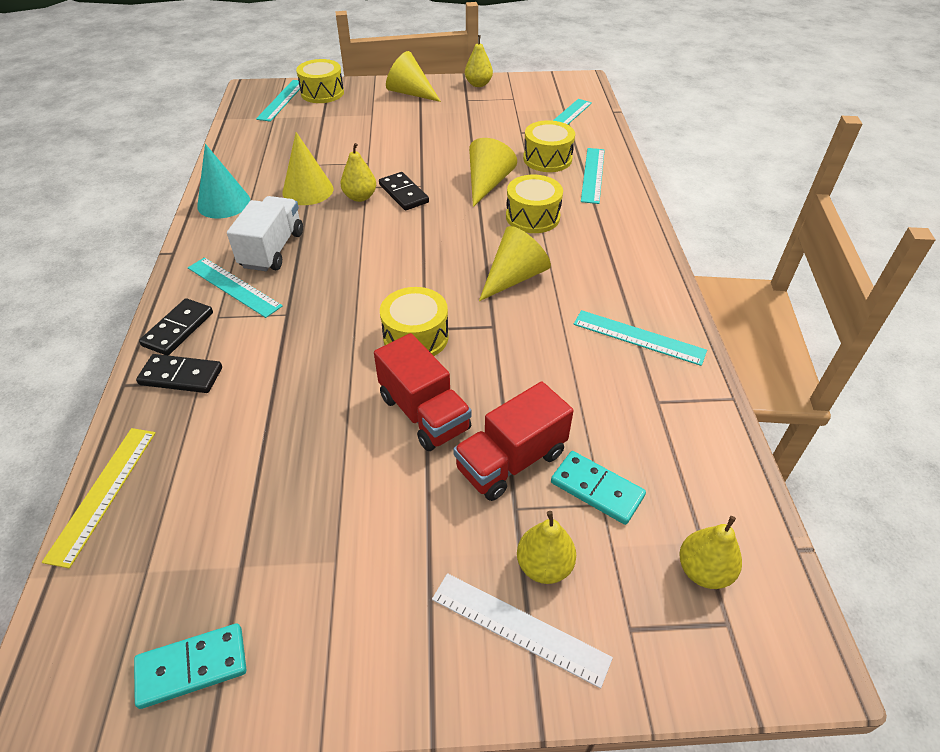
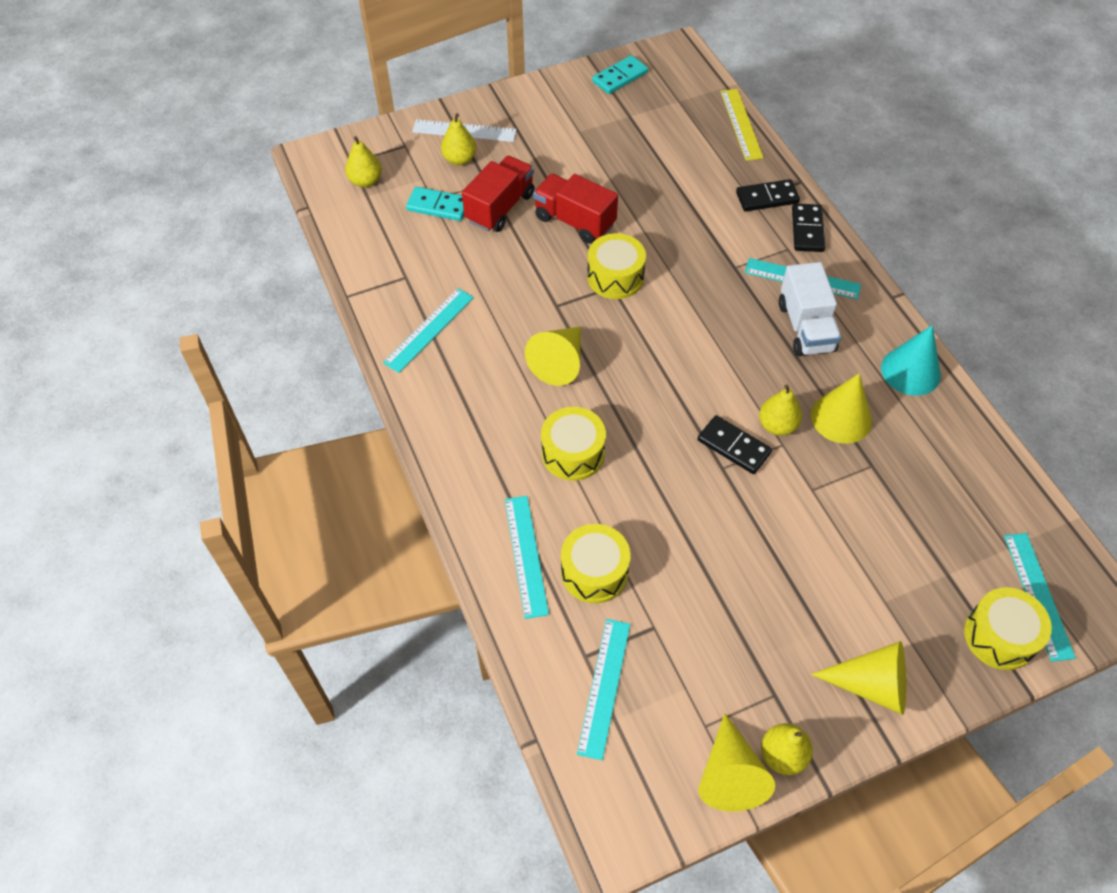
camera: 160 degrees right, 10 degrees up
yellow cone [469,138,517,207] -> yellow cone moved to [699,713,775,812]
turquoise ruler [574,310,707,366] -> turquoise ruler turned 60 degrees counterclockwise [383,288,474,373]

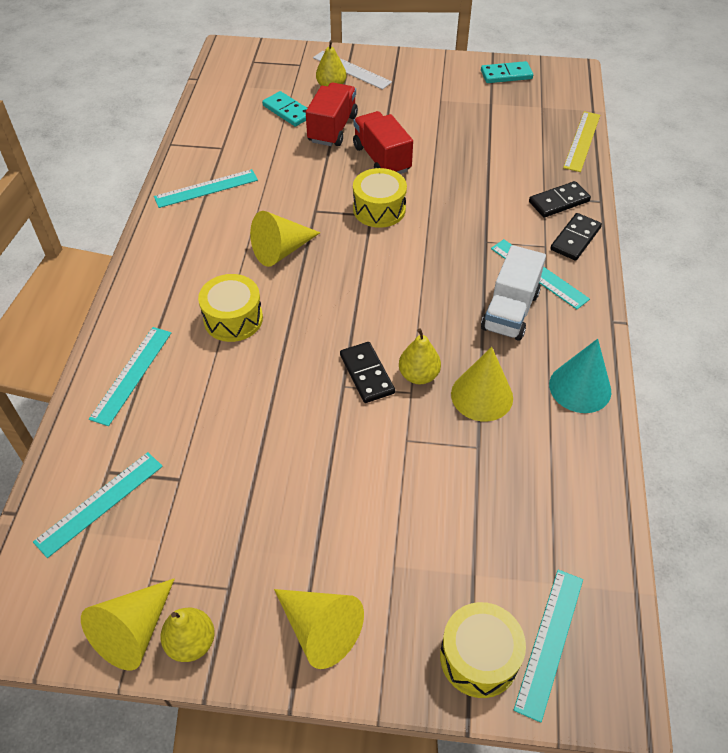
camera: 30 degrees right, 5 degrees down
yellow pear [345,136,382,187] -> none
red truck [462,156,534,232] -> red truck turned 45 degrees counterclockwise [306,83,358,146]
yellow drum [561,524,631,604] -> none
black domino [736,179,800,211] -> black domino turned 45 degrees counterclockwise [529,181,591,218]

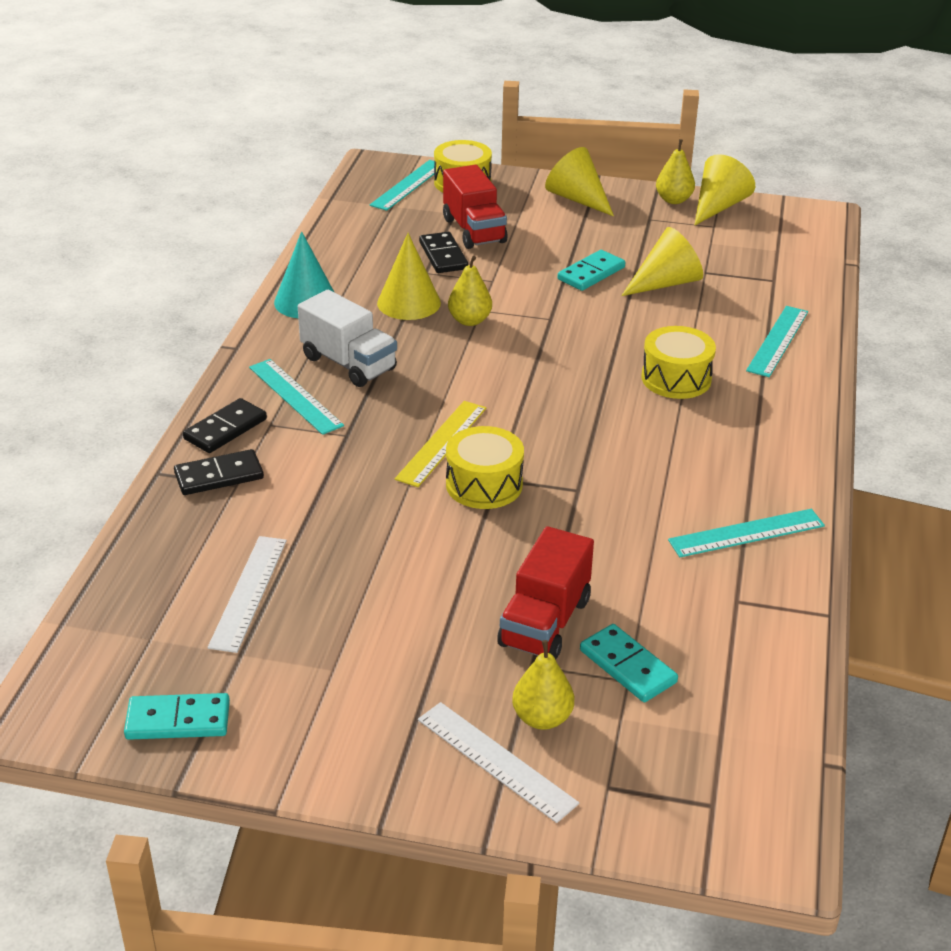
camera: 175 degrees left, 15 degrees down
turquoise ruler [33,452,163,558] -> none
yellow cone [250,211,320,267] -> yellow cone moved to [621,227,703,296]
black domino [340,342,395,403] -> black domino moved to [419,232,468,273]
red truck [353,111,413,174] -> red truck moved to [443,165,508,249]
white truck [481,245,546,341] -> white truck turned 105 degrees clockwise [298,290,397,387]
yellow ruler [563,111,600,172] -> yellow ruler moved to [395,401,486,487]
none -> white ruler [208,536,287,653]
none -> turquoise domino [558,250,625,291]

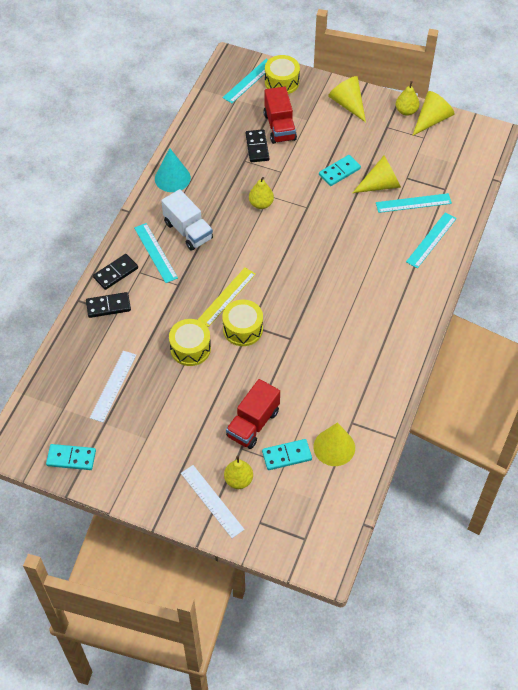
camera: 10 degrees right, 20 degrees up
yellow cone [377,233,441,320] -> yellow cone moved to [314,422,355,466]
turquoise domino [580,624,678,702] -> turquoise domino turned 75 degrees counterclockwise [262,439,312,470]
yellow drum [642,326,716,399] -> yellow drum moved to [169,319,211,366]
turquoise ruler [668,509,825,557] -> turquoise ruler moved to [376,193,452,213]

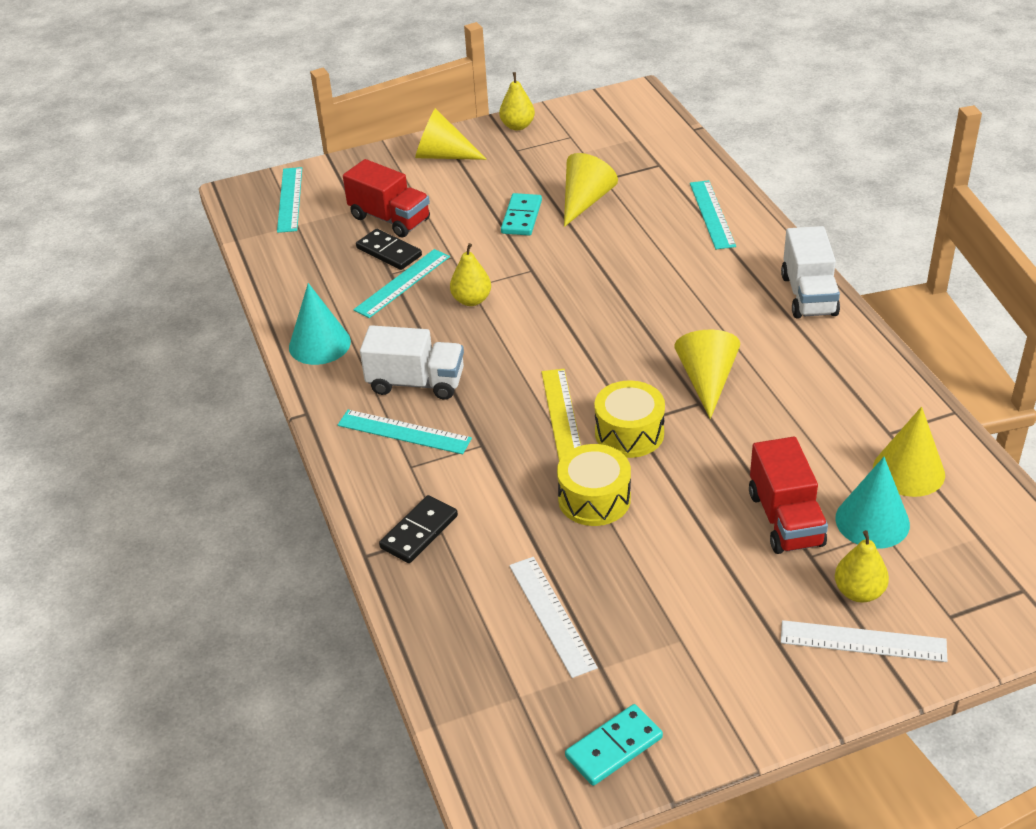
camera: 40 degrees left, 15 degrees down
black domino [93,254,138,290] -> none
turquoise domino [262,439,312,470] -> turquoise cone [835,457,910,549]
yellow drum [265,55,300,94] -> none
turquoise ruler [376,193,452,213] -> turquoise ruler moved to [353,249,450,318]
yellow cone [412,91,455,136] -> yellow cone moved to [674,330,740,419]
none -> white truck [781,226,840,319]

